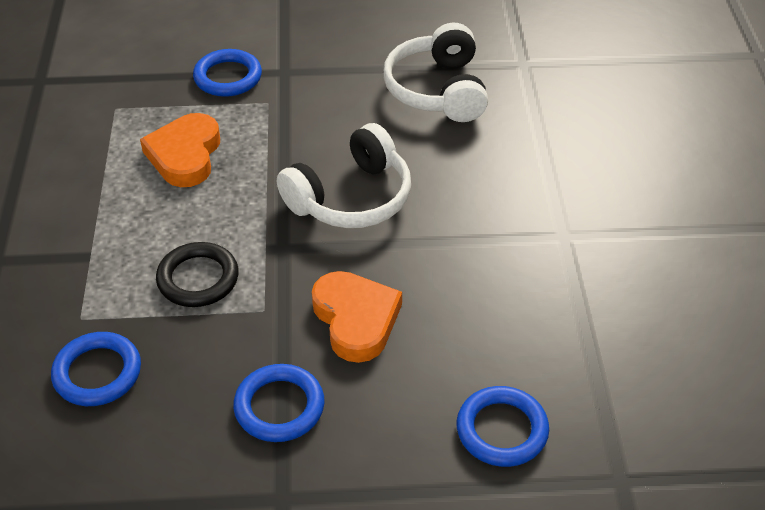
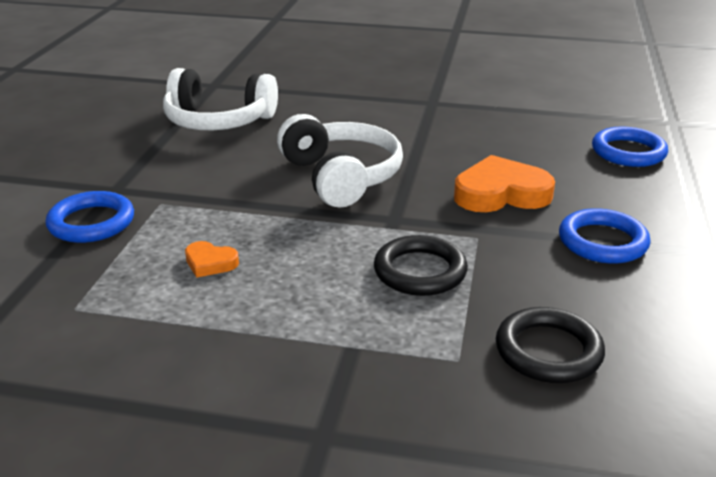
camera: 75 degrees left, 15 degrees down
blue ring [51,332,141,406] -> black ring [496,307,605,383]
orange heart [140,113,220,187] -> orange heart [185,241,239,278], size x0.50

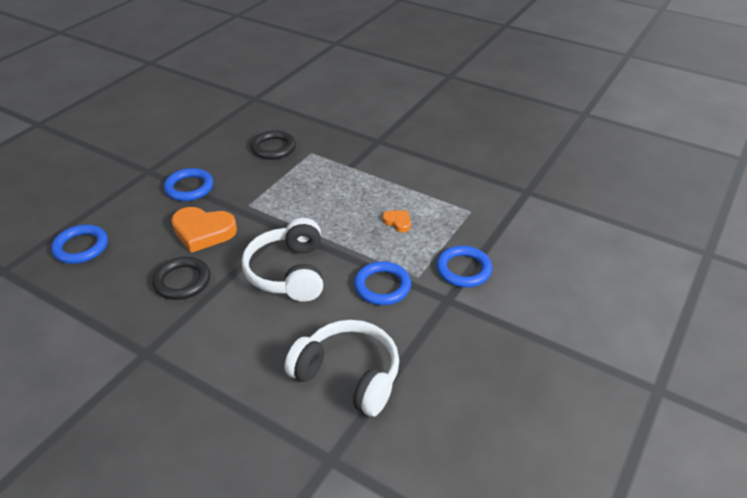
camera: 160 degrees left, 10 degrees up
black ring [374,235,468,296] -> black ring moved to [152,257,210,300]
none -> blue ring [354,261,411,305]

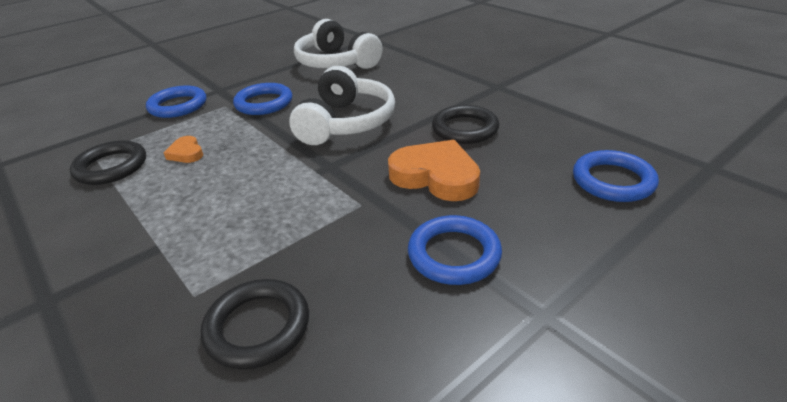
camera: 160 degrees left, 5 degrees down
none -> black ring [70,140,146,185]

